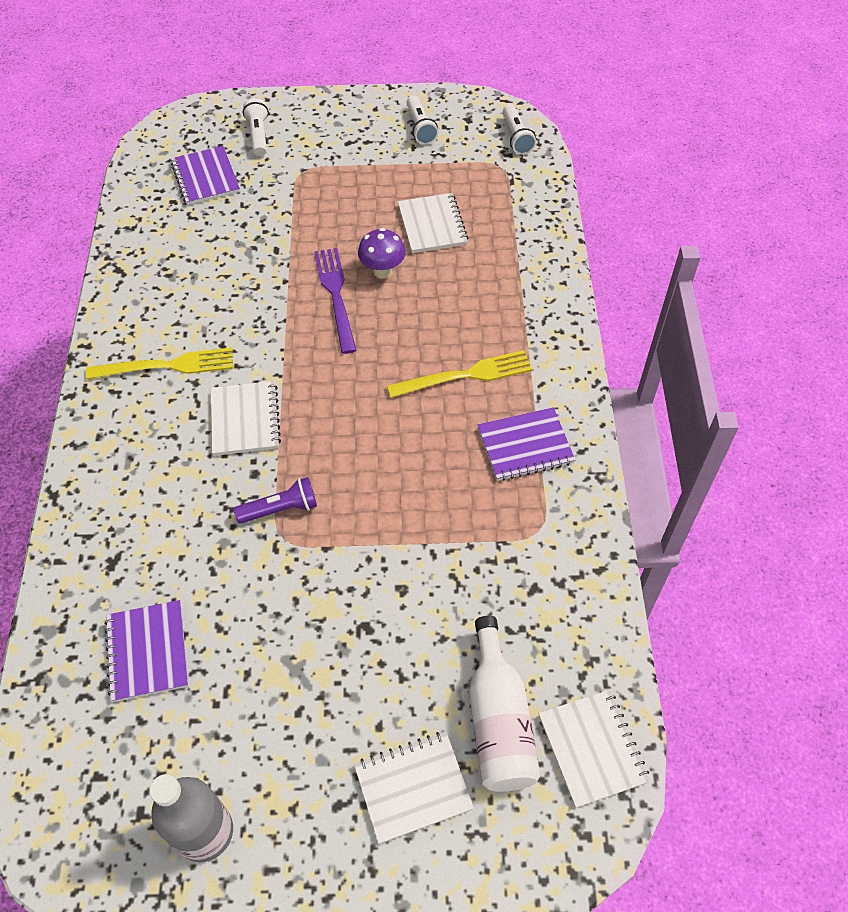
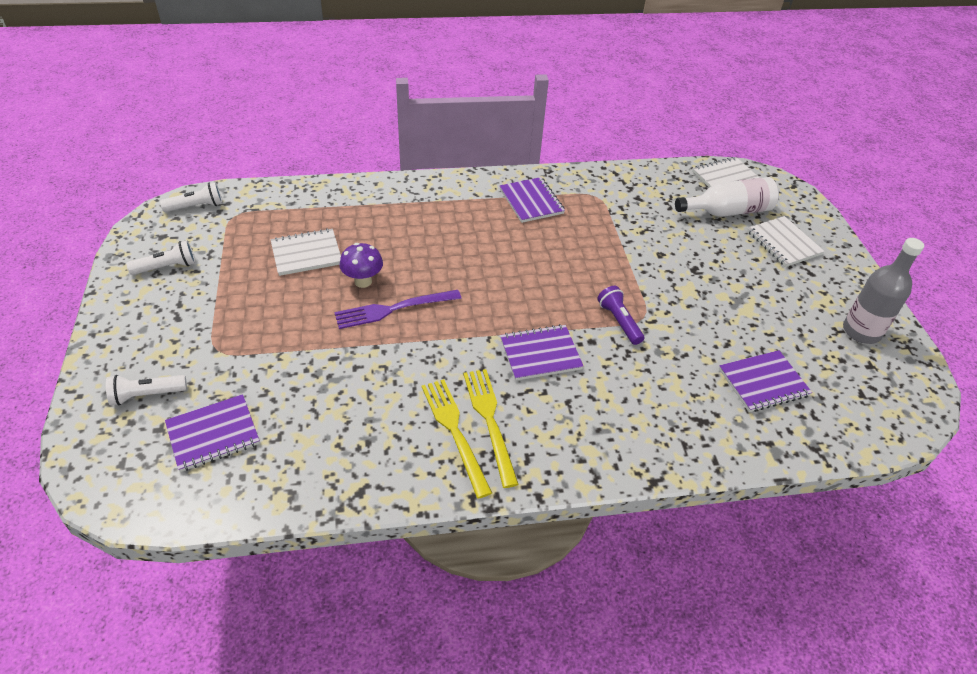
camera: 100 degrees left, 10 degrees down
white notebook [211,381,281,456] -> purple notebook [500,324,584,381]
yellow fork [387,350,532,398] -> yellow fork moved to [422,379,492,499]

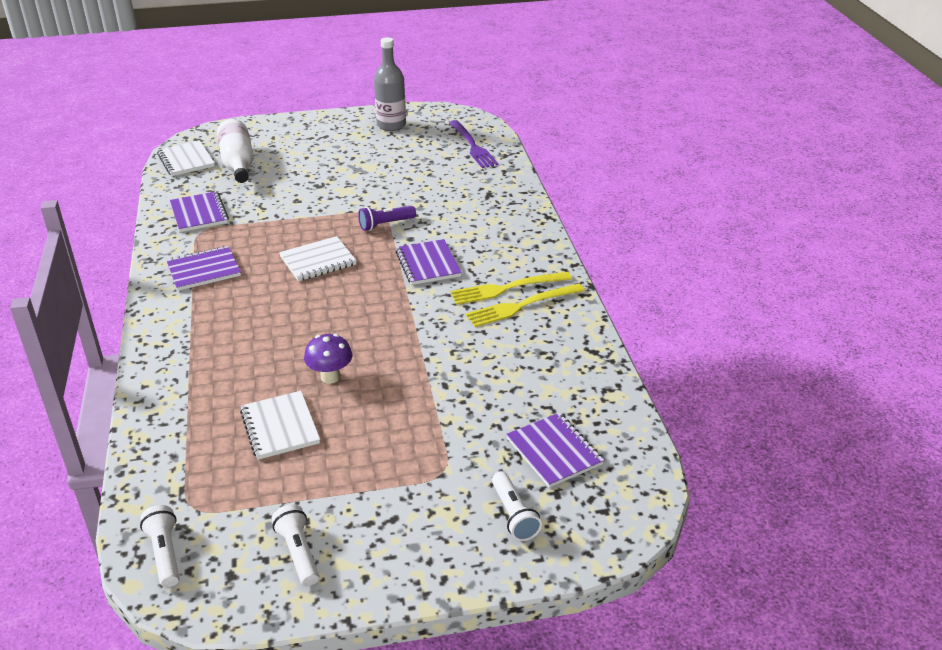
camera: 90 degrees left, 10 degrees down
purple fork [334,290,461,329] -> purple fork moved to [449,120,499,168]
purple notebook [719,350,812,412] -> purple notebook moved to [170,191,229,232]
white notebook [747,216,825,267] -> white notebook moved to [279,236,357,281]

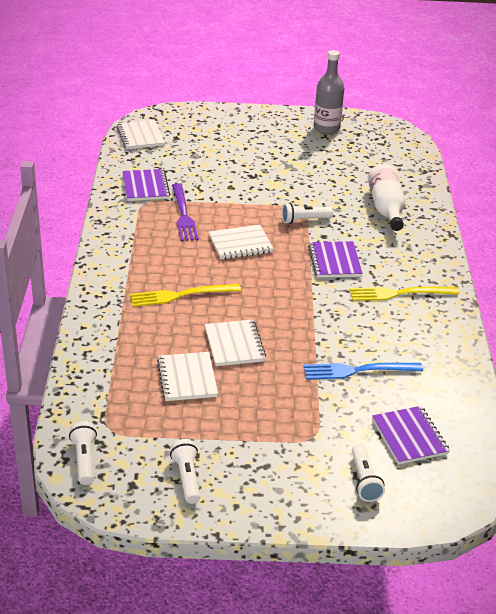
camera: 10 degrees right, 0 degrees up
purple notebook [166,246,241,291] -> none
white bottle [217,119,254,183] -> white bottle moved to [368,164,405,231]
purple mushroom [304,334,352,384] -> white notebook [205,320,266,366]
purple flashlight [358,206,416,231] -> white flashlight [282,203,333,224]
purple fork [449,120,499,168] -> purple fork moved to [172,183,199,241]
yellow fork [466,284,585,327] -> yellow fork moved to [130,284,241,307]
none -> blue fork [303,363,423,380]

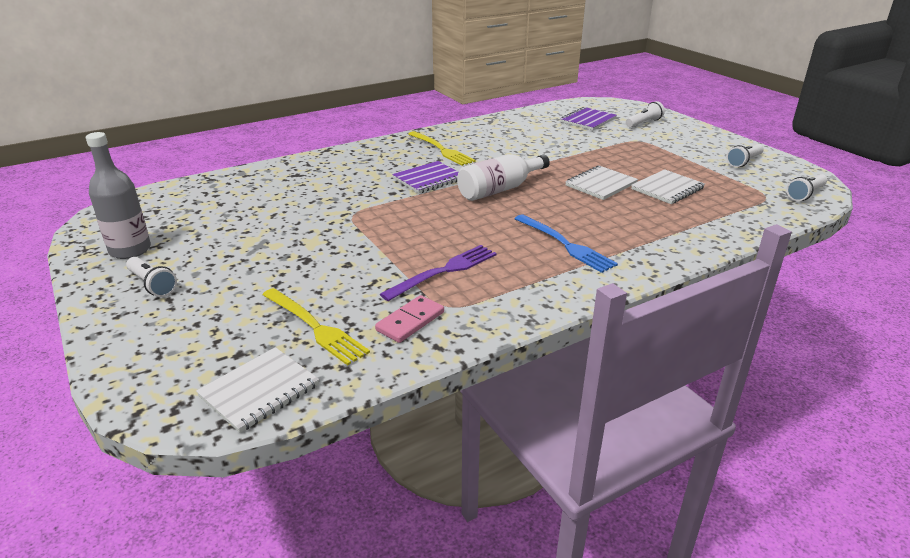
camera: 120 degrees left, 5 degrees down
purple notebook [122,169,170,201] -> pink domino [375,295,444,343]
yellow fork [130,284,241,307] -> yellow fork moved to [262,288,370,366]
white notebook [209,225,273,259] -> none
white flashlight [282,203,333,224] -> white flashlight moved to [126,257,177,297]
blue fork [303,363,423,380] -> blue fork moved to [514,214,618,273]
white bottle [368,164,405,231] -> white bottle moved to [457,154,550,201]

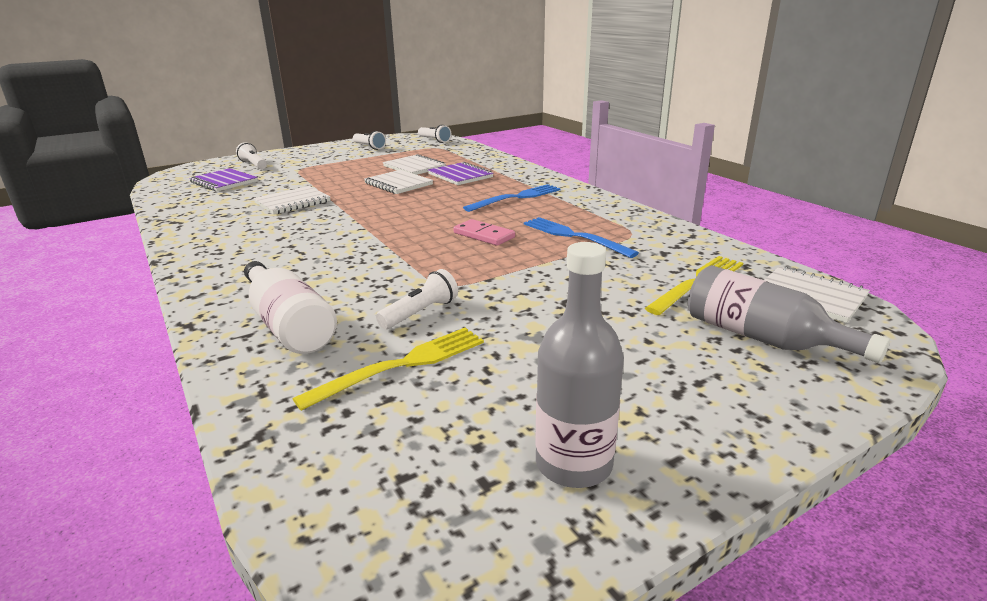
camera: 90 degrees left, 5 degrees down
white flashlight [126,257,177,297] -> white flashlight moved to [376,269,458,329]
pink domino [375,295,444,343] -> pink domino moved to [453,219,515,246]
purple fork [380,245,497,301] -> blue fork [524,217,639,258]
purple notebook [392,161,458,194] -> purple notebook moved to [428,162,494,185]
yellow fork [408,131,476,166] -> yellow fork moved to [293,328,484,411]
white bottle [457,154,550,201] -> white bottle moved to [244,261,337,354]
none -> white notebook [253,186,330,214]
none -> grey bottle [688,265,890,363]

